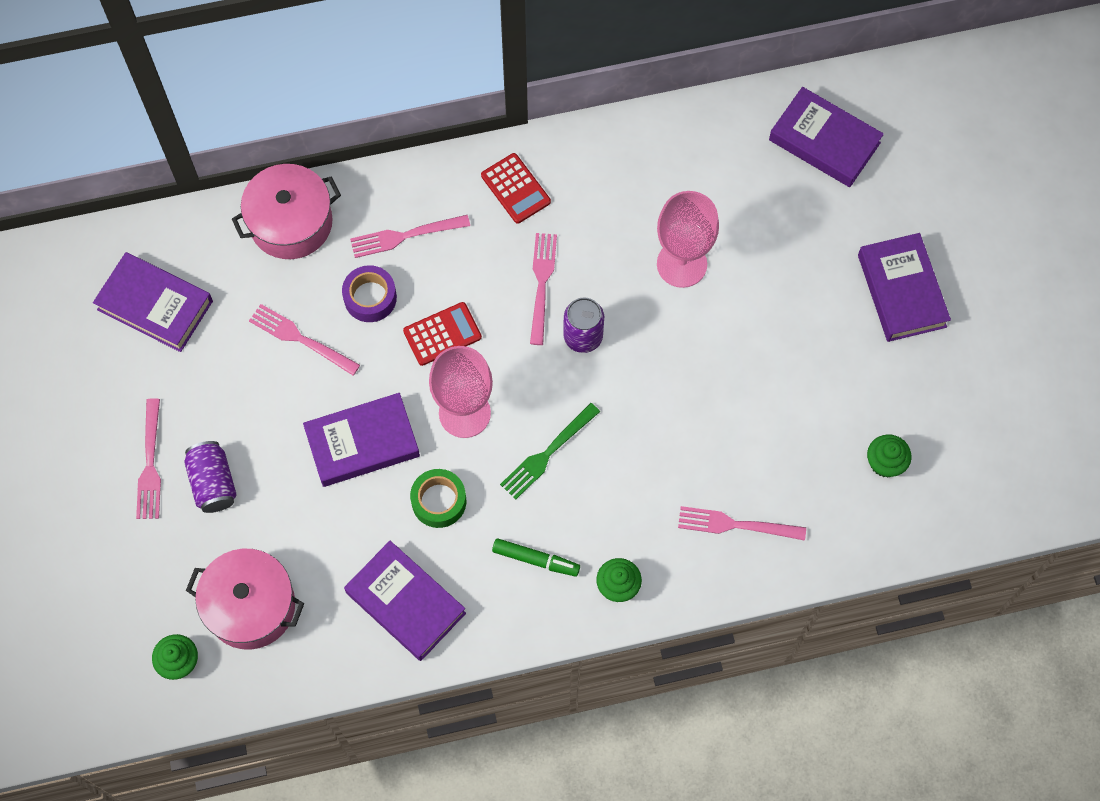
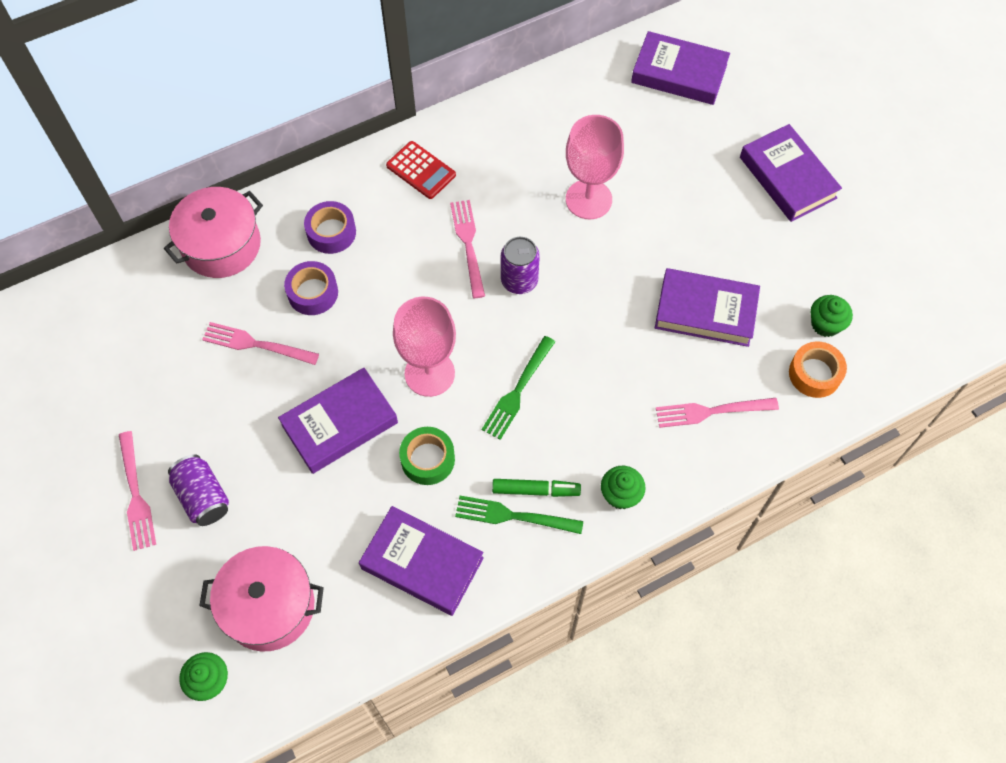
camera: 15 degrees left, 5 degrees down
purple book [93,252,213,352] -> purple book moved to [655,268,760,347]
pink fork [350,215,470,258] -> purple tape [304,201,356,254]
red calculator [403,302,482,366] -> none
none -> green fork [455,496,583,534]
none -> orange tape [789,342,847,398]

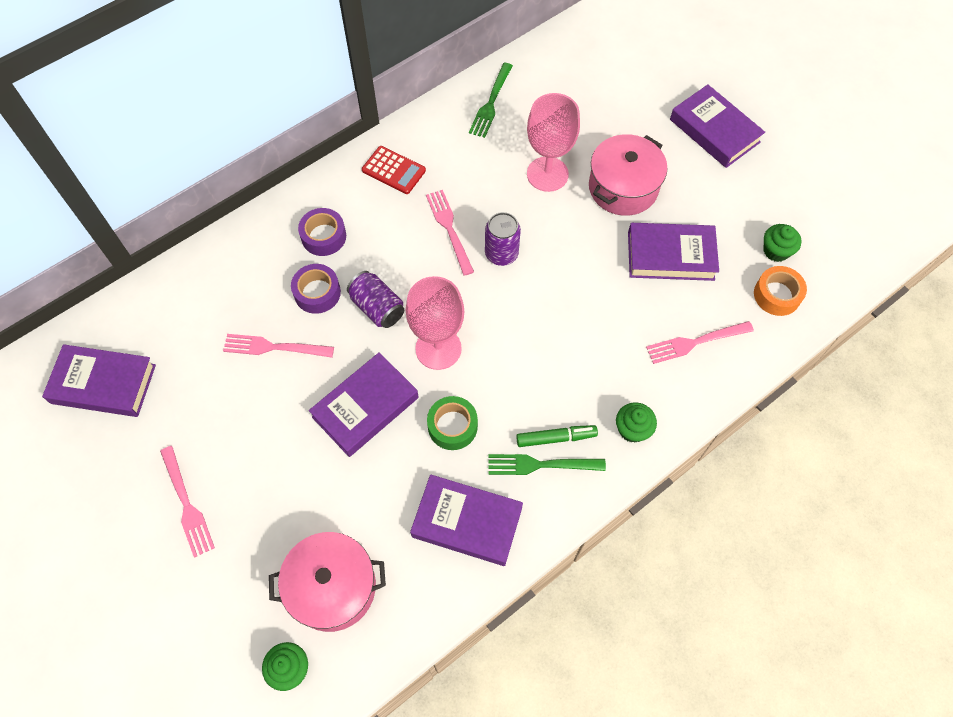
camera: 10 degrees left, 0 degrees up
pink pot [164,187,263,278] -> pink pot moved to [589,134,667,216]
purple can [168,454,229,526] -> purple can moved to [347,271,404,328]
green fork [482,336,555,440] -> green fork moved to [469,63,513,138]
purple book [631,31,730,105] -> purple book moved to [42,344,156,417]

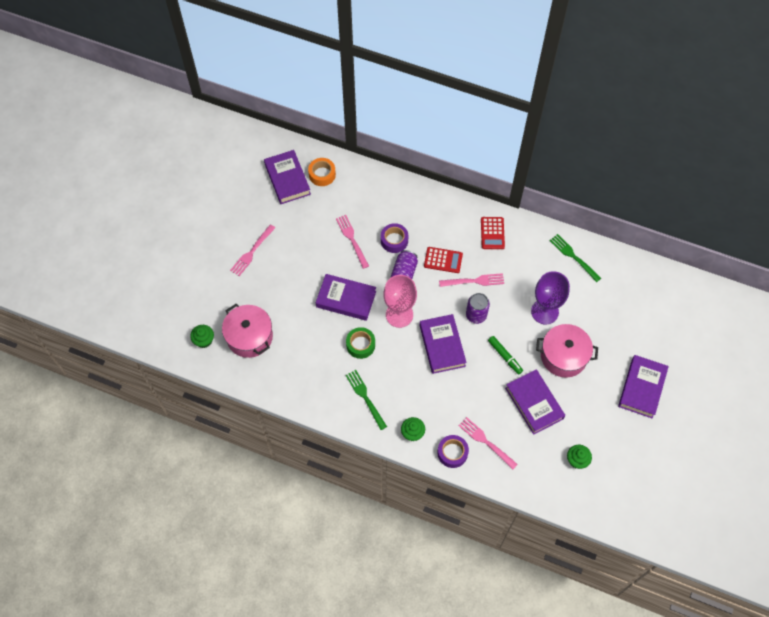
camera: 60 degrees right, 0 degrees up
purple tape [298,208,346,256] -> purple tape moved to [437,435,469,468]
purple book [410,474,523,566] -> purple book moved to [420,314,467,374]
pink fork [426,190,474,276] -> pink fork turned 45 degrees clockwise [439,273,504,287]
green fork [469,63,513,138] -> green fork turned 60 degrees clockwise [550,234,601,282]
green marker [516,425,598,447] -> green marker moved to [488,336,523,375]
pink goblet [527,93,580,192] -> purple goblet [531,271,570,325]
orange tape [754,266,807,316] -> orange tape moved to [308,158,336,186]
none -> red calculator [424,247,463,273]

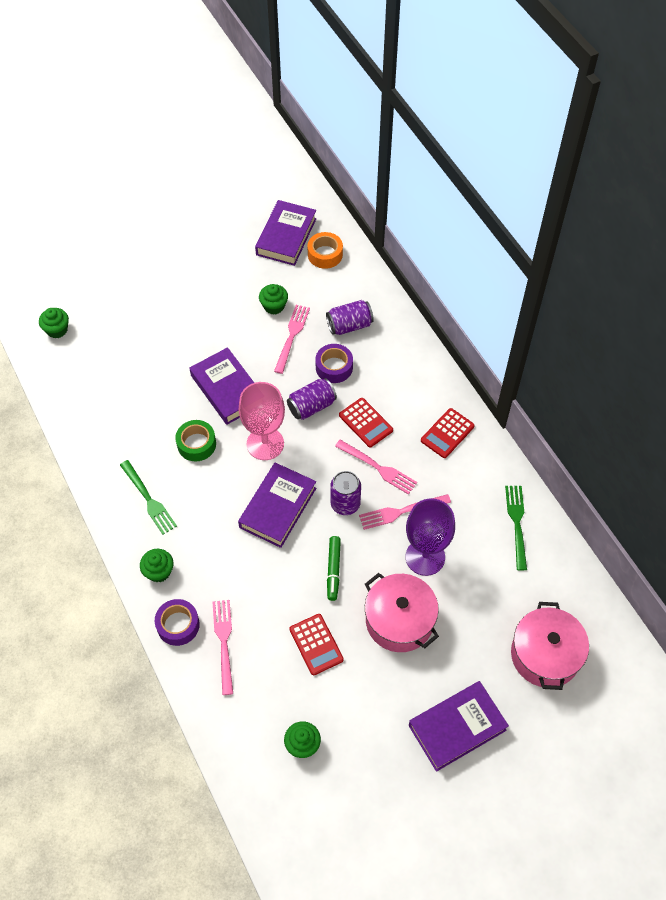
camera: 40 degrees right, 5 degrees down
pink pot [222,304,273,358] -> pink pot moved to [511,602,589,690]
pink fork [230,224,275,276] -> pink fork moved to [359,494,451,530]
green fork [346,370,387,430] -> green fork turned 135 degrees clockwise [120,460,177,534]
purple book [505,369,565,435] -> red calculator [290,614,344,675]
none -> green cupcake [259,284,288,315]
none -> purple can [326,300,374,335]

